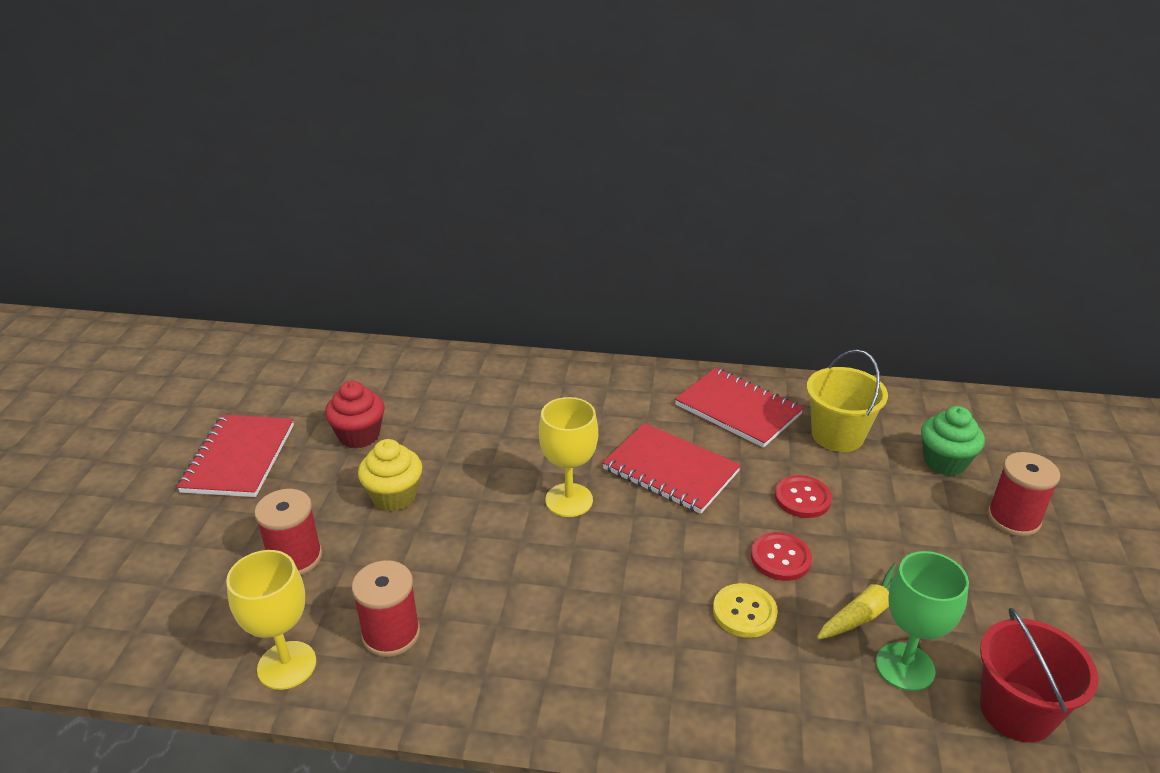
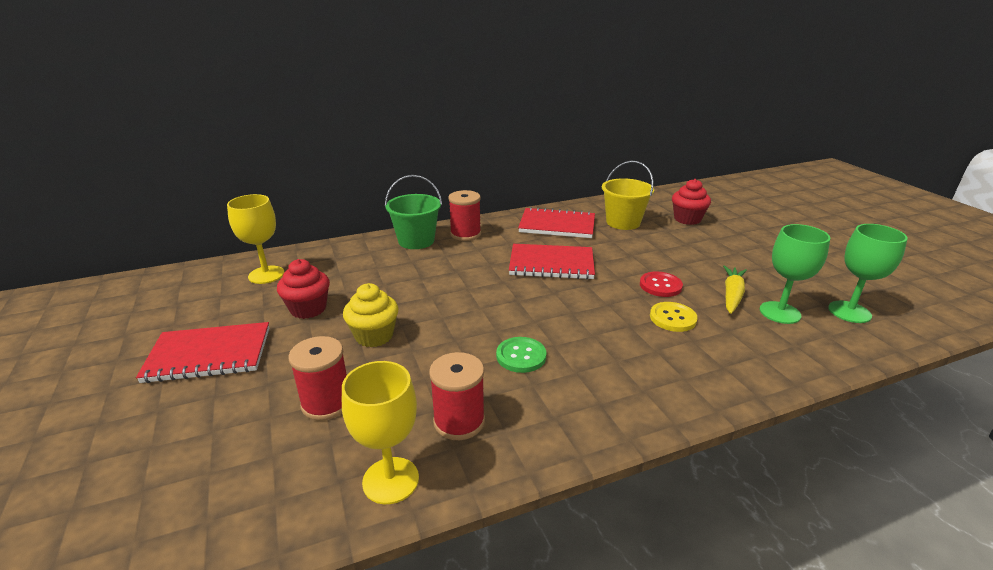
camera: 30 degrees left, 5 degrees down
red notebook [177,415,294,497] -> red notebook turned 75 degrees counterclockwise [136,322,269,383]
yellow goblet [539,397,598,517] -> yellow goblet moved to [227,194,284,284]
red button [775,475,832,518] -> none
green cupcake [921,406,985,476] -> red cupcake [672,179,711,225]
red bucket [980,608,1098,742] -> green goblet [828,224,908,323]
red spool [987,452,1060,537] -> red spool moved to [449,190,481,241]
none -> green bucket [385,175,442,249]
none -> green button [496,337,546,373]

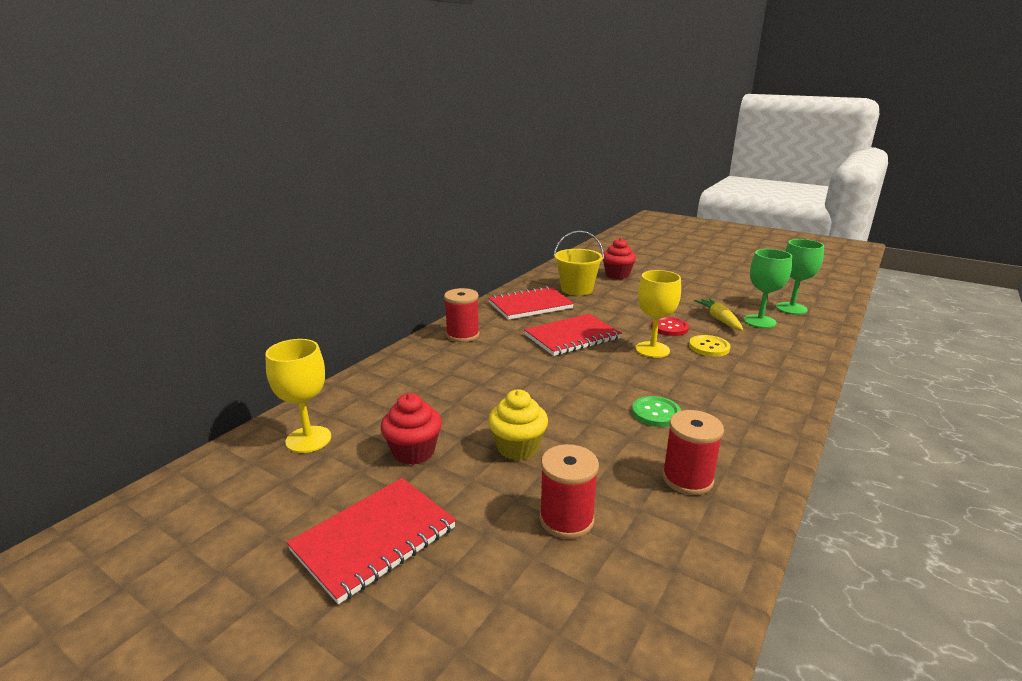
camera: 35 degrees left, 5 degrees down
yellow goblet [342,361,419,504] -> yellow goblet moved to [635,270,681,358]
green bucket [385,175,442,249] -> none

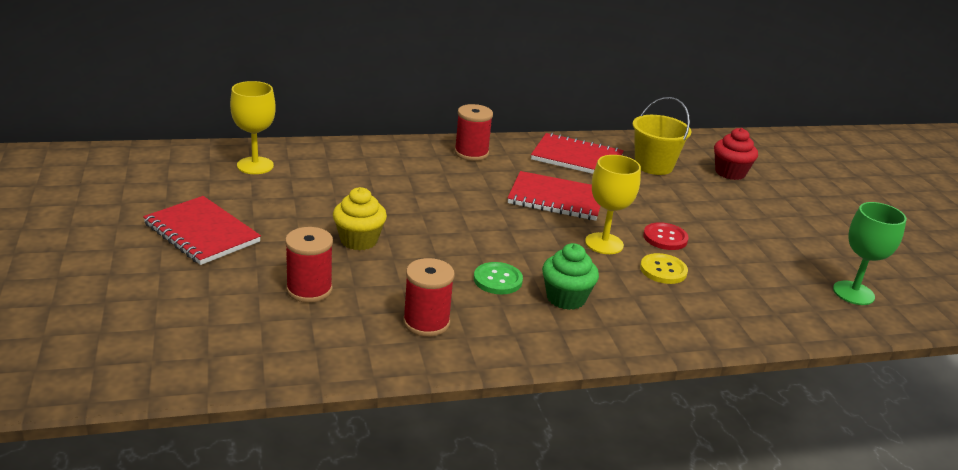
camera: 40 degrees right, 5 degrees up
red notebook [287,478,456,604] -> red notebook turned 45 degrees clockwise [143,196,261,265]
red cupcake [381,393,442,465] -> none
yellow carrot [694,298,743,331] -> none
green goblet [744,249,792,328] -> none
none -> green cupcake [542,243,599,310]

